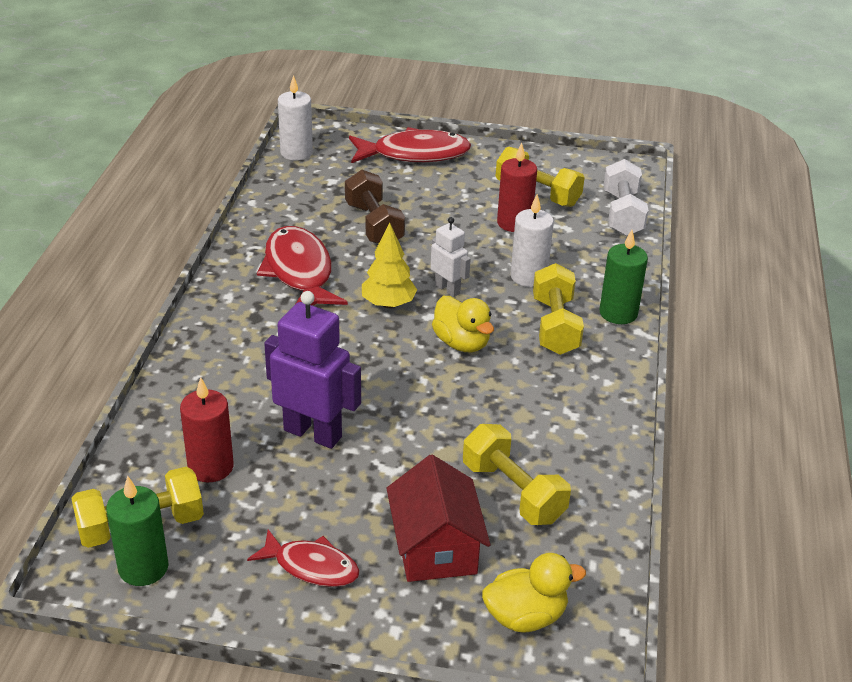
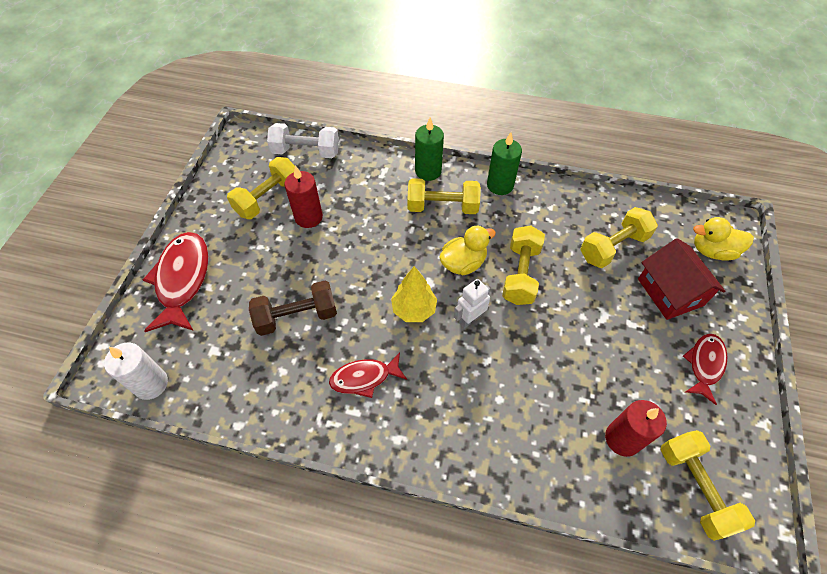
camera: 85 degrees left, 20 degrees up
green candle [106,476,169,586] -> green candle moved to [487,132,522,195]
red fish [257,226,348,306] -> red fish [329,353,407,398], size x0.60
purple robot [264,291,361,449] -> none
red house [387,455,490,582] -> red house turned 75 degrees clockwise [638,238,726,320]
white robot [431,217,471,297] -> white robot moved to [454,279,490,328]
yellow duck [482,553,586,632] -> yellow duck turned 75 degrees counterclockwise [693,217,754,261]
white candle [510,194,554,287] -> none
none -> yellow dumbbell [502,225,545,305]

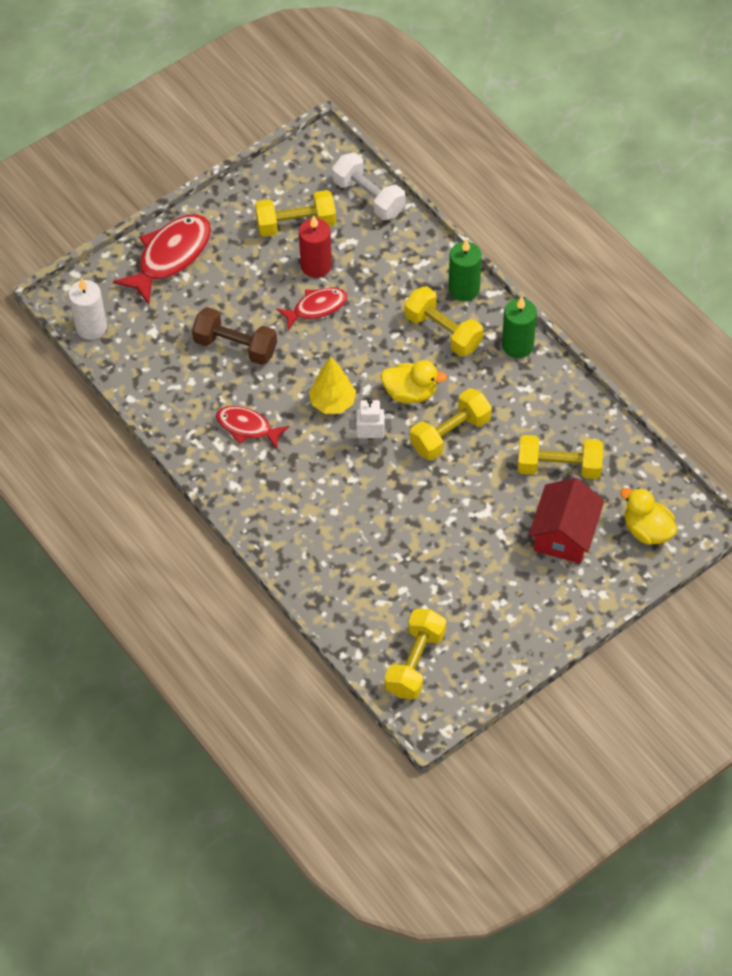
camera: 40 degrees right, 0 degrees up
red candle [605,400,667,457] -> none
red fish [683,334,728,405] -> red fish moved to [276,288,348,330]

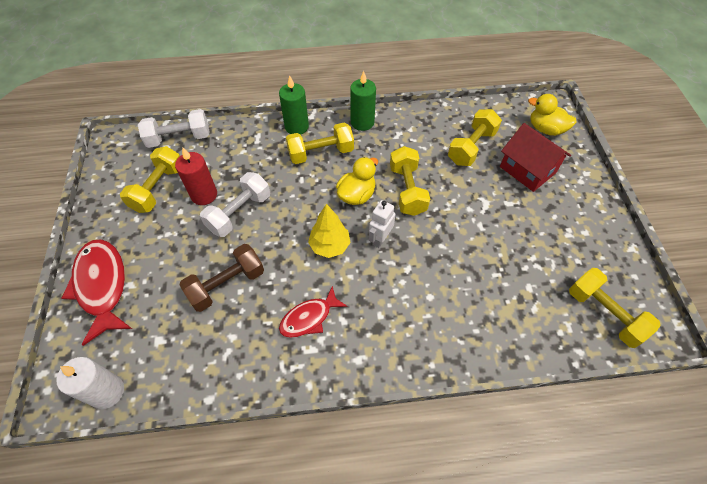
camera: 60 degrees left, 0 degrees up
red fish [276,288,348,330] -> white dumbbell [200,172,270,237]
yellow duck [620,488,677,545] -> yellow duck turned 45 degrees clockwise [528,94,577,136]

